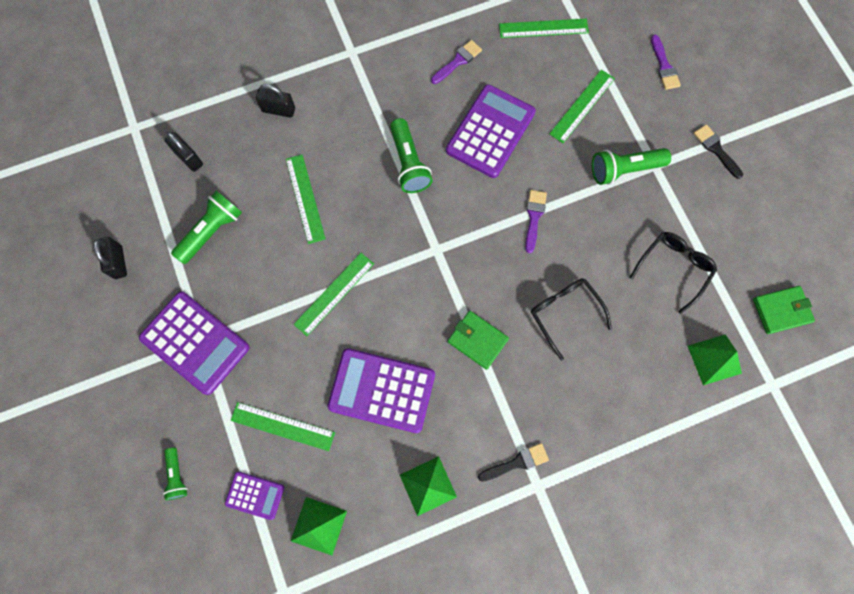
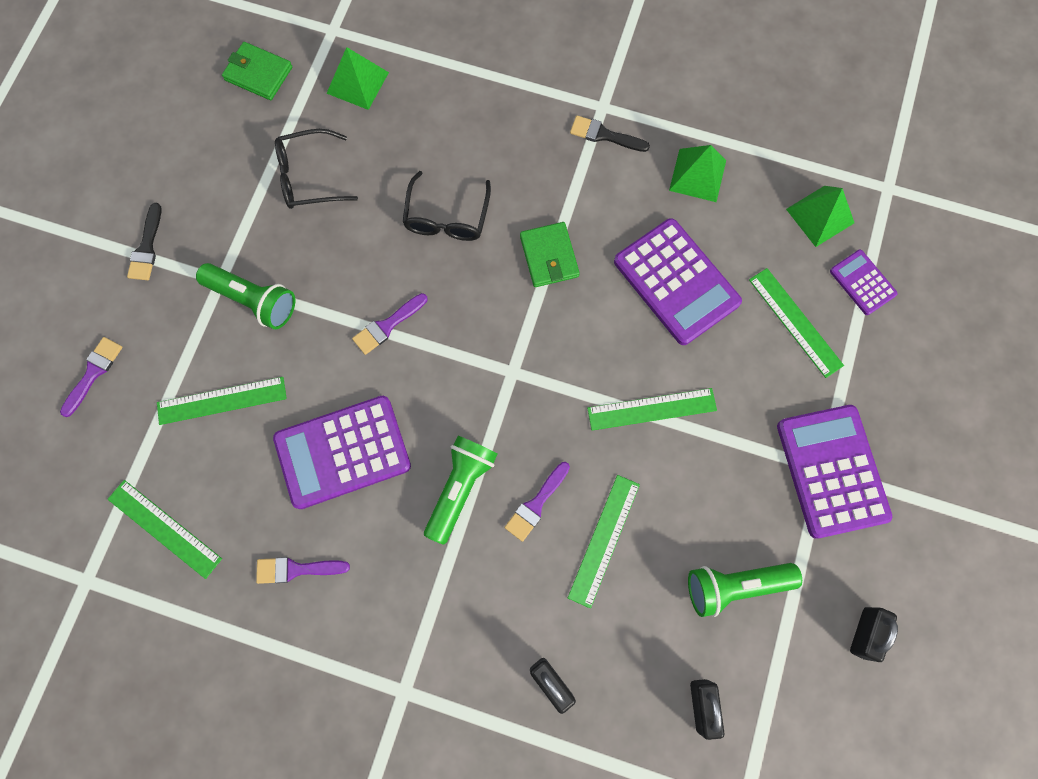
camera: 140 degrees left, 0 degrees up
green flashlight [163,447,187,500] -> none
none -> purple brush [505,462,570,542]

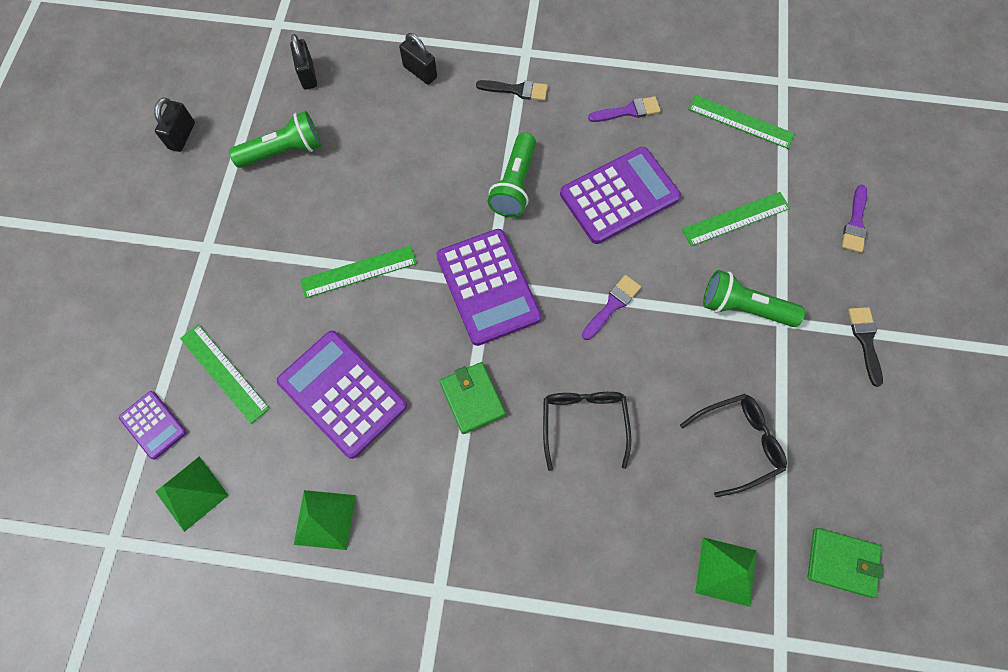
camera: 170 degrees right, 5 degrees down
purple brush [505,462,570,542] -> none
green ruler [568,475,640,608] -> none
black brush [570,115,650,152] -> black brush moved to [476,80,548,101]
purple calculator [777,405,892,539] -> purple calculator moved to [436,229,541,346]

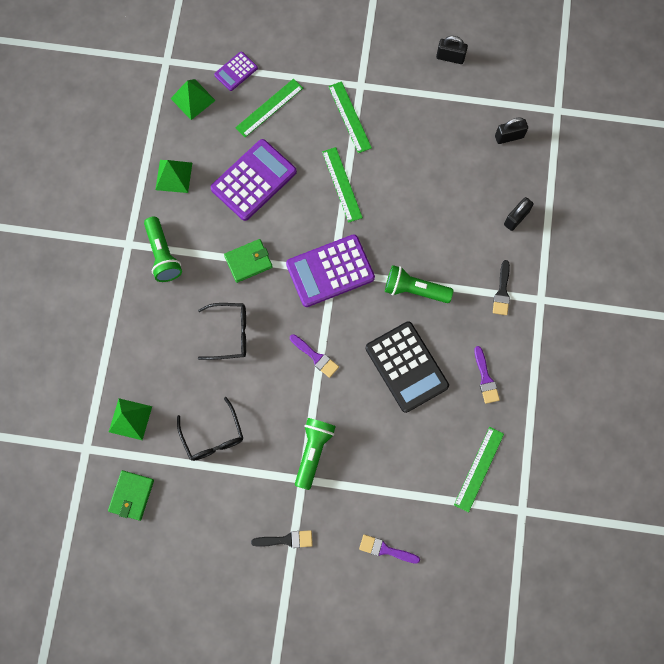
camera: 90 degrees right, 5 degrees up
green flashlight [229,111,321,168] -> green flashlight moved to [144,217,182,282]
purple calculator [560,147,681,244] -> black calculator [366,321,449,413]
green ruler [682,192,790,246] -> green ruler moved to [328,81,372,153]

